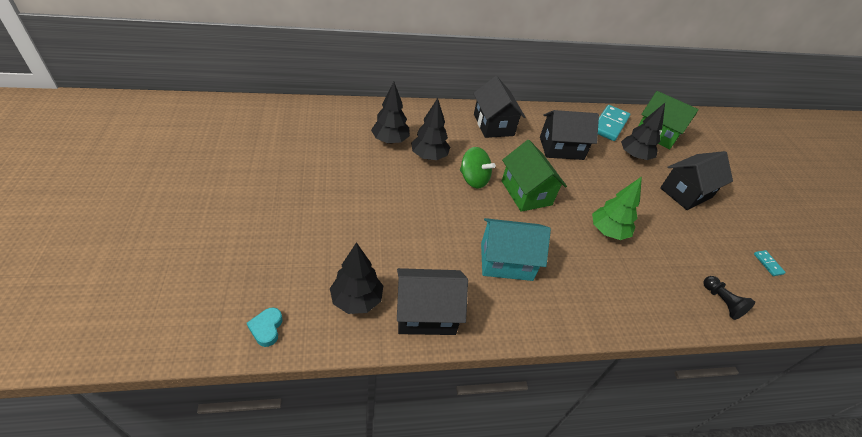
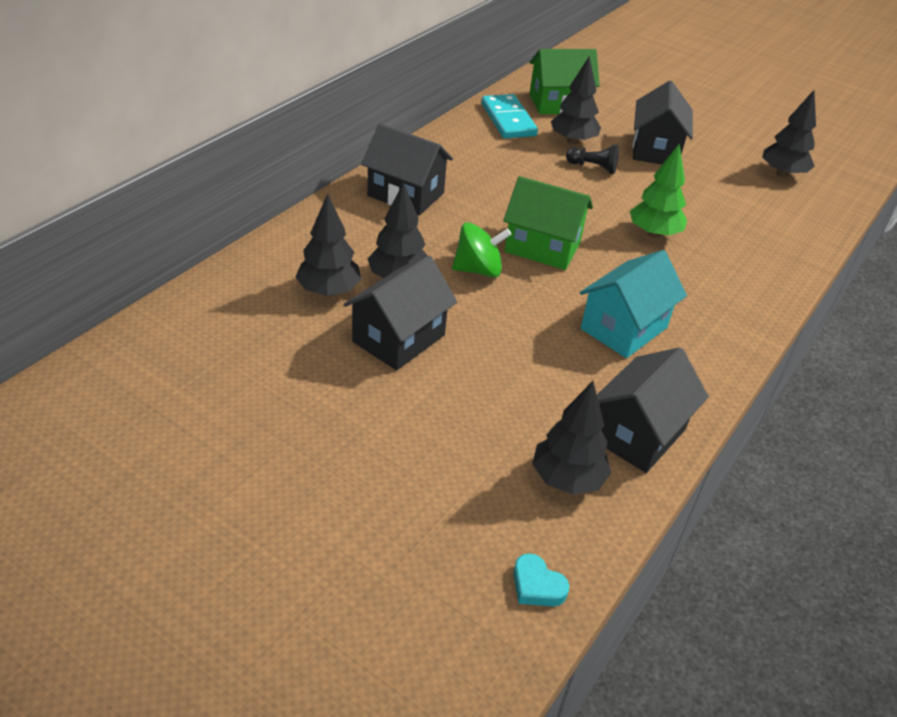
camera: 45 degrees left, 5 degrees down
black house [540,110,599,160] -> black house moved to [343,256,457,370]
black pawn [703,276,755,320] -> black pawn moved to [566,144,619,174]
turquoise domino [754,250,786,276] -> black tree [762,90,816,178]

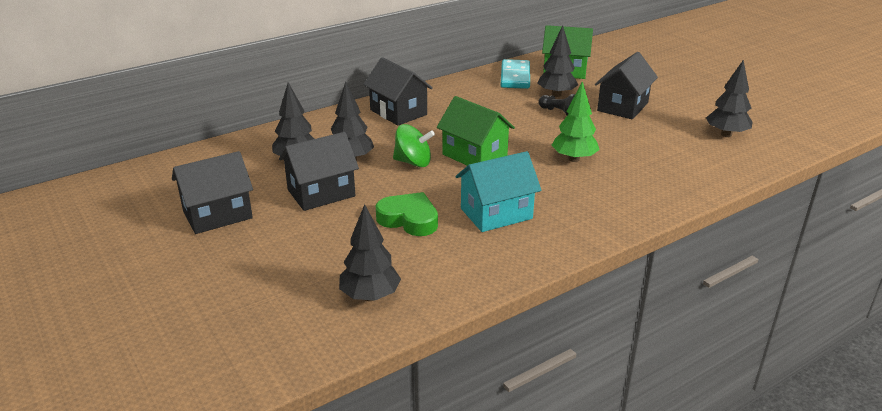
camera: 25 degrees right, 10 degrees down
turquoise heart [513,553,569,606] -> none
black house [597,347,709,473] -> black house moved to [172,151,253,234]
none -> green heart [376,192,438,236]

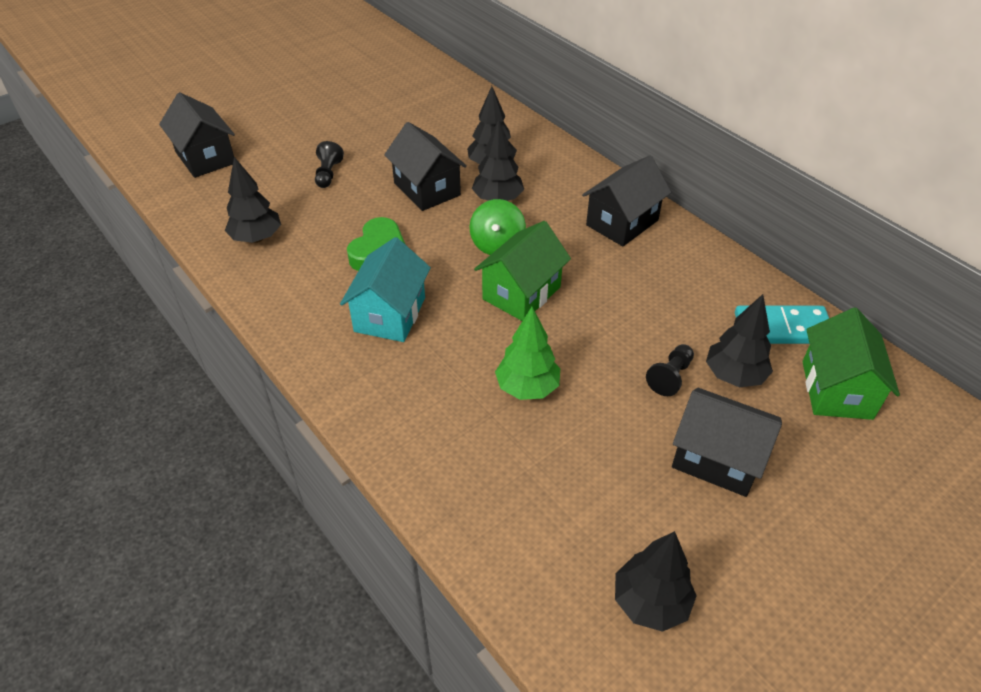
camera: 85 degrees right, 15 degrees up
black house [172,151,253,234] -> black house moved to [159,92,235,178]
turquoise house [456,151,541,232] -> turquoise house turned 45 degrees clockwise [340,237,431,342]
none -> black pawn [315,141,344,188]

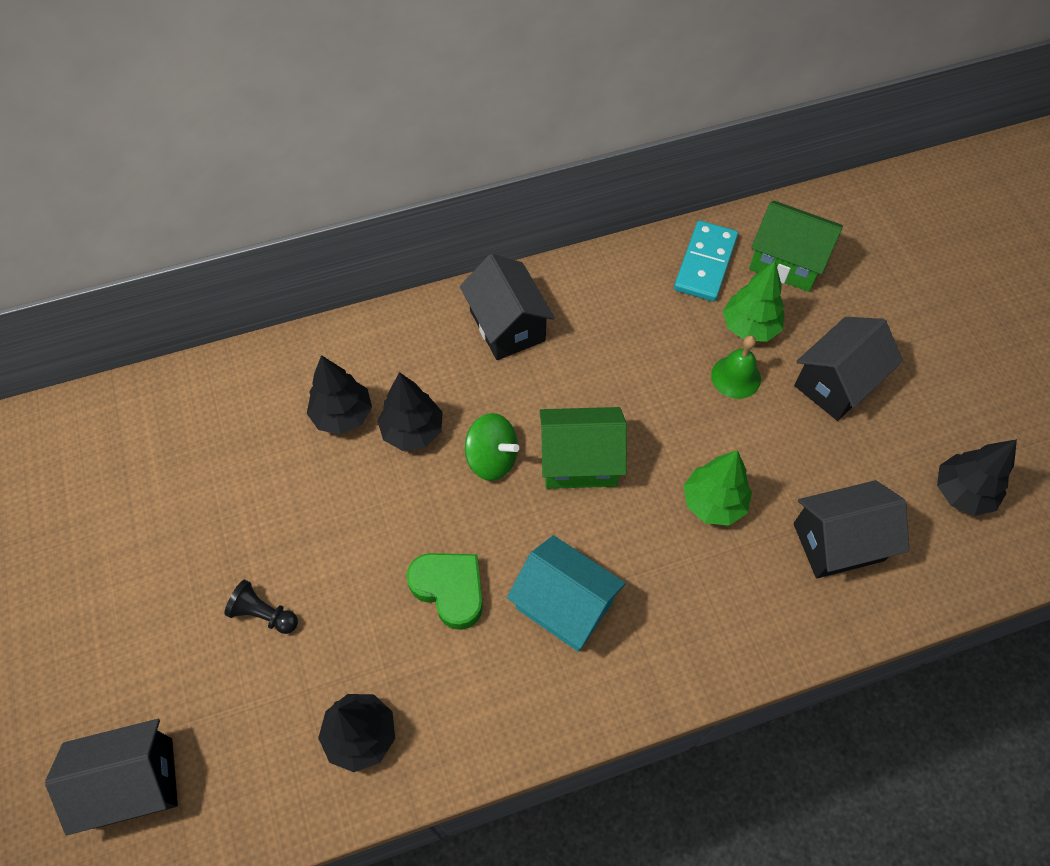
camera: 70 degrees left, 15 degrees up
black house [384,122,467,211] -> black house moved to [793,480,909,578]
green house [474,221,571,321] -> green house turned 60 degrees counterclockwise [539,407,627,489]
black pawn [646,344,694,396] -> green bell [711,335,761,399]
black tree [706,294,773,387] -> green tree [723,261,785,342]

